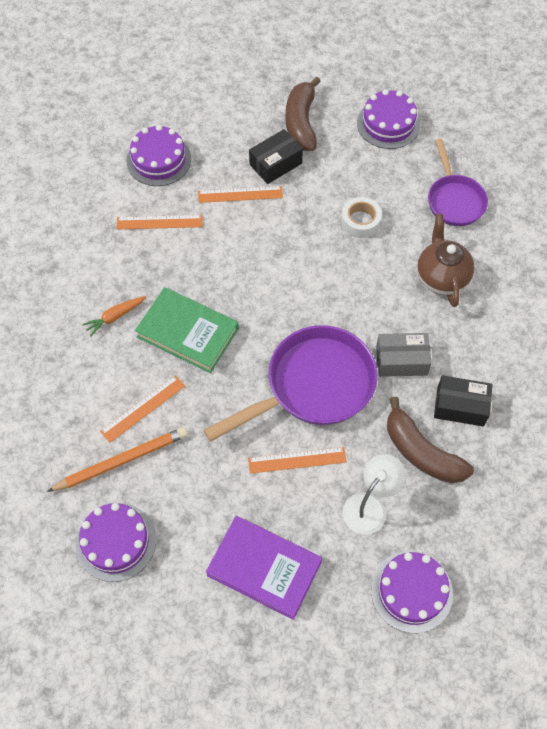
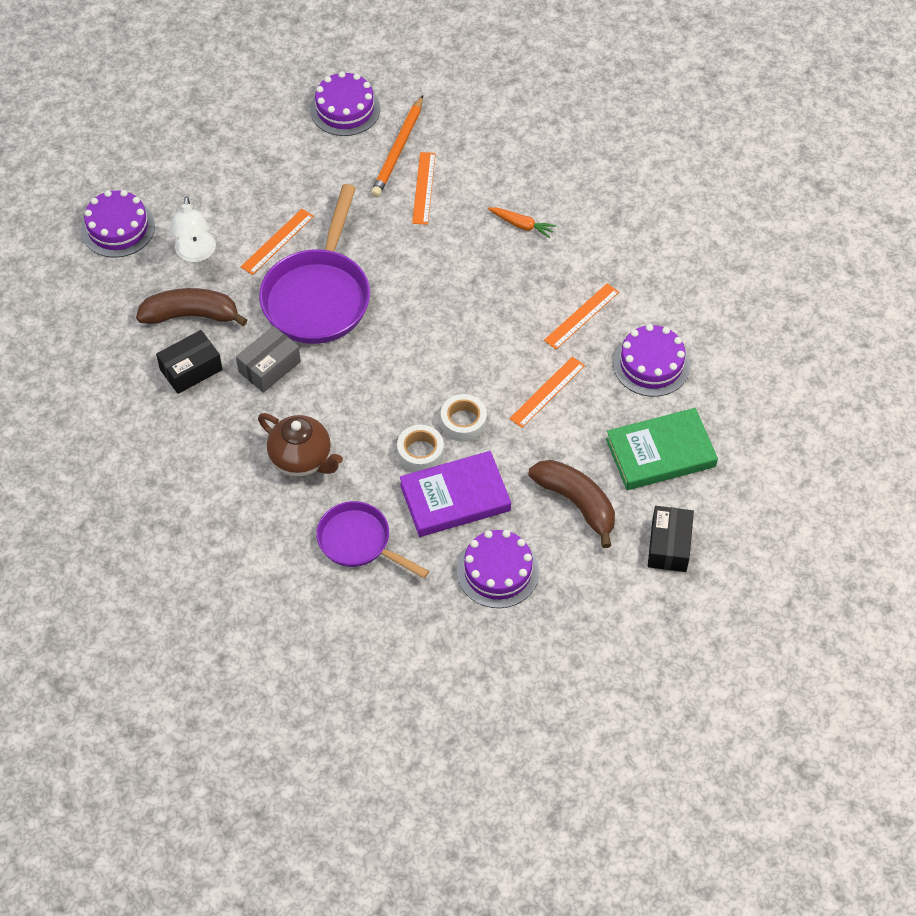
camera: 135 degrees right, 5 degrees down
orange carrot [82,296,146,337] -> orange carrot turned 105 degrees clockwise [488,207,556,238]
green book [135,287,239,373] -> green book moved to [606,408,718,490]
purple book [206,516,322,620] -> purple book moved to [400,451,511,537]
black box [249,129,303,184] -> black box moved to [648,506,694,572]
none -> white tape [441,394,487,442]

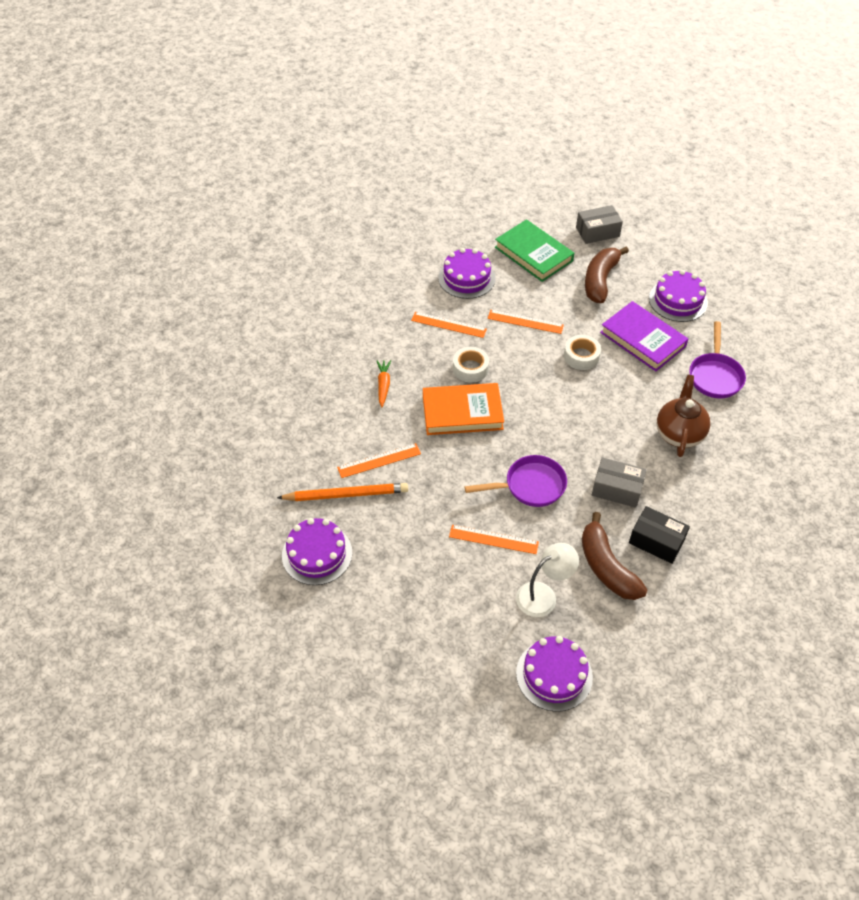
camera: 115 degrees left, 5 degrees down
purple pan [259,184,370,344] -> purple pan [464,455,567,507], size x0.61
white tape [397,425,444,472] -> white tape moved to [453,347,489,383]
black box [648,506,694,572] -> grey box [576,205,623,244]
none -> orange book [423,383,504,435]

